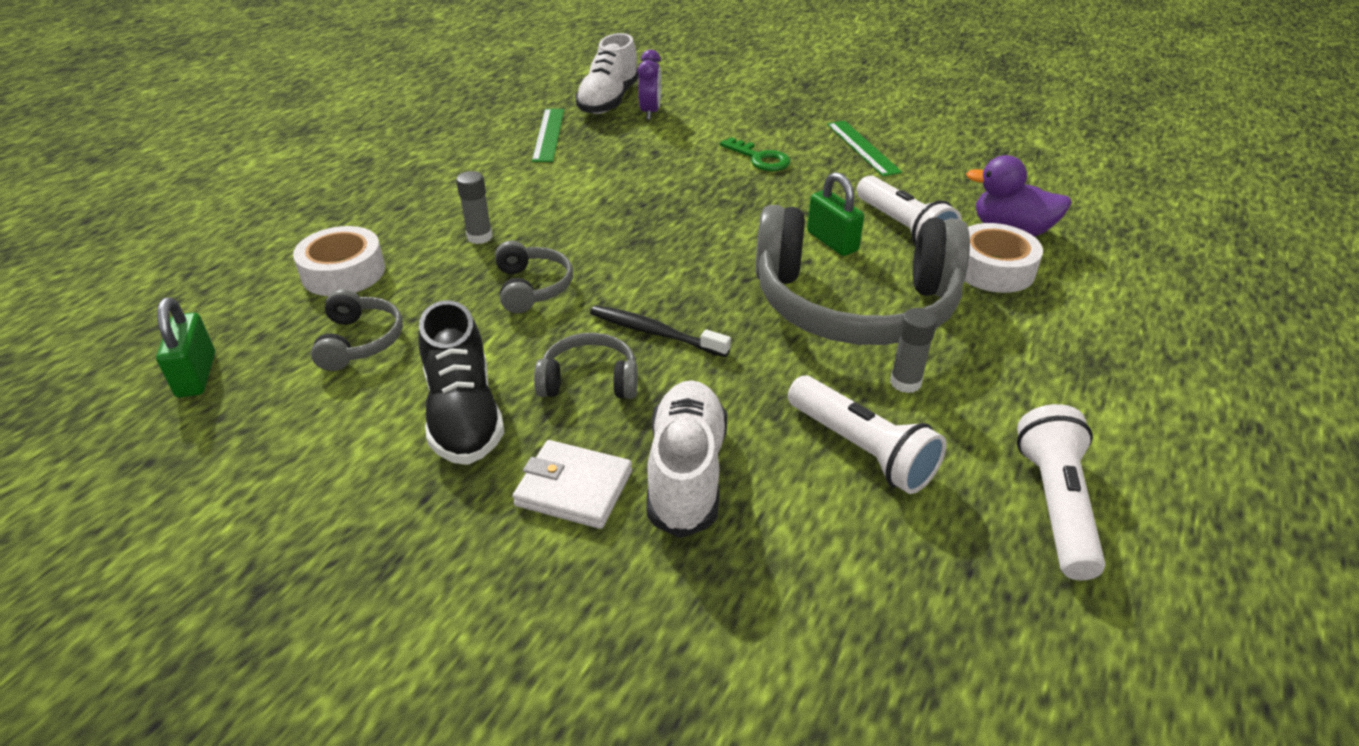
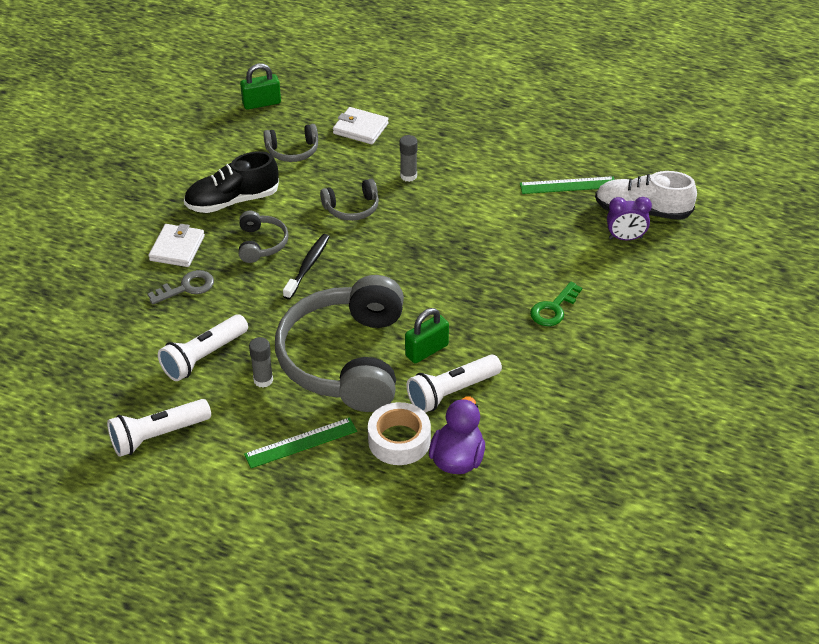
camera: 85 degrees right, 5 degrees up
white tape [293,226,385,296] -> white wallet [333,107,389,145]
white shoe [646,380,727,538] -> grey key [148,270,214,304]
green ruler [827,121,902,177] -> green ruler moved to [244,417,357,468]
white flashlight [1017,404,1105,580] -> white flashlight turned 150 degrees clockwise [107,399,211,457]

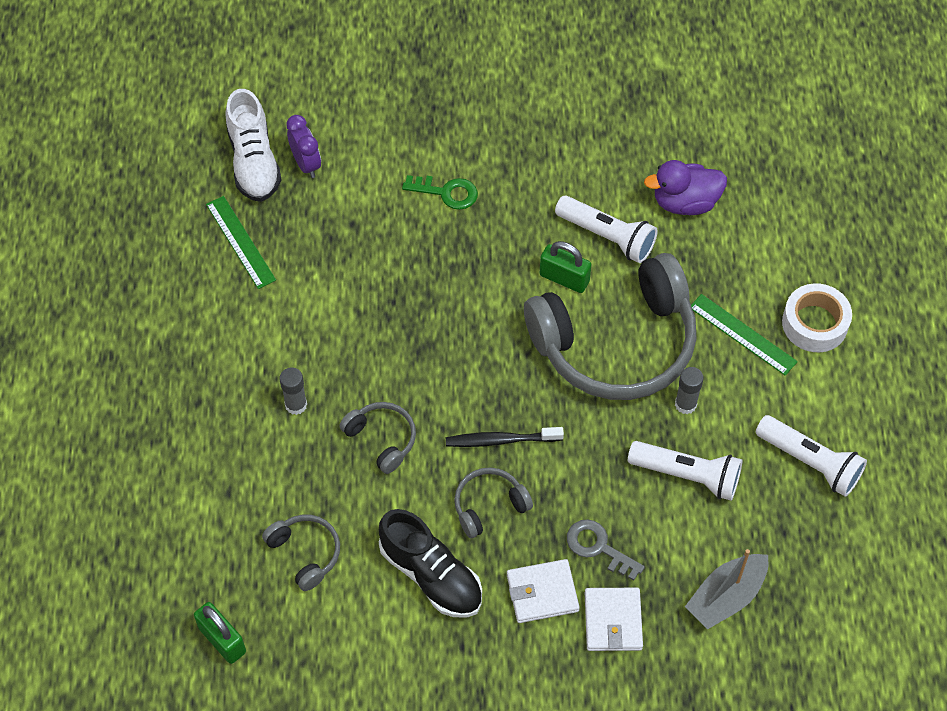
camera: 115 degrees left, 15 degrees up
white wallet [333,107,389,145] -> white wallet moved to [585,588,643,651]
white tape [368,402,431,465] -> white tape moved to [782,283,852,352]
none -> grey boat [685,549,769,630]

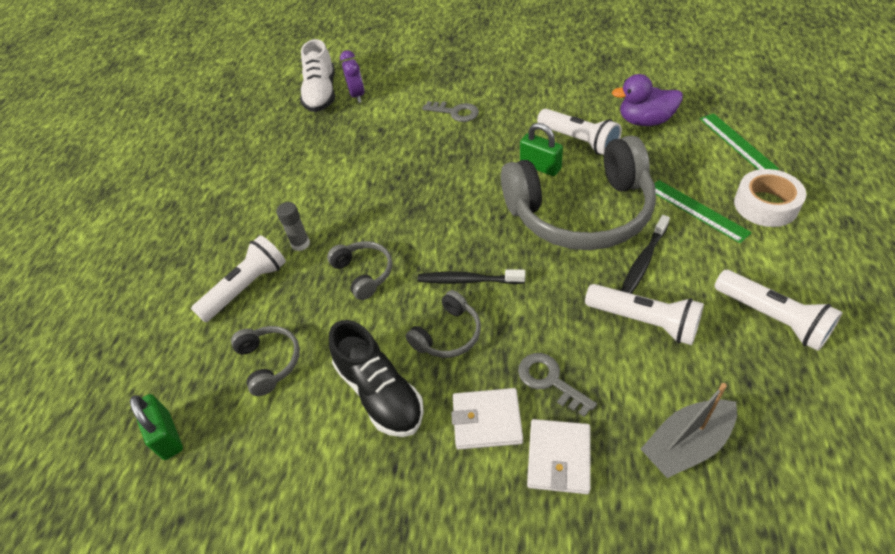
camera: 15 degrees right, 10 degrees down
green ruler [206,196,276,289] -> green ruler moved to [700,113,779,170]
green key [402,175,478,210] -> grey key [422,101,479,122]
grey headphones [454,467,533,538] -> grey headphones turned 150 degrees clockwise [406,290,481,358]
grey glue stick [675,367,704,414] -> black toothbrush [621,215,670,294]
none -> white flashlight [191,235,286,322]

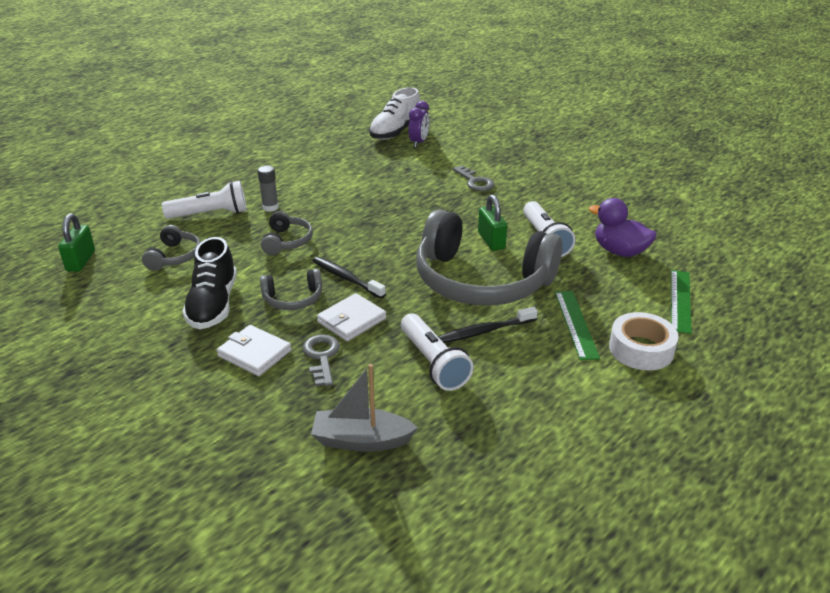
camera: 30 degrees right, 15 degrees down
white wallet [527,419,591,494] -> white wallet moved to [317,293,386,341]
white flashlight [714,270,843,351] -> none

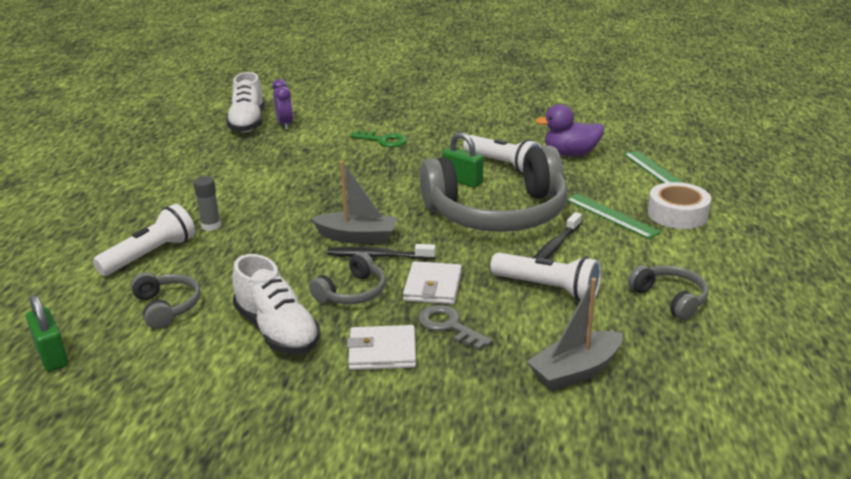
camera: 35 degrees left, 5 degrees down
black shoe [182,237,237,329] -> white shoe [232,254,320,354]
grey headphones [261,211,313,255] -> grey headphones moved to [628,265,708,320]
grey key [453,165,494,191] -> green key [350,131,407,147]
none -> grey boat [311,161,397,244]

